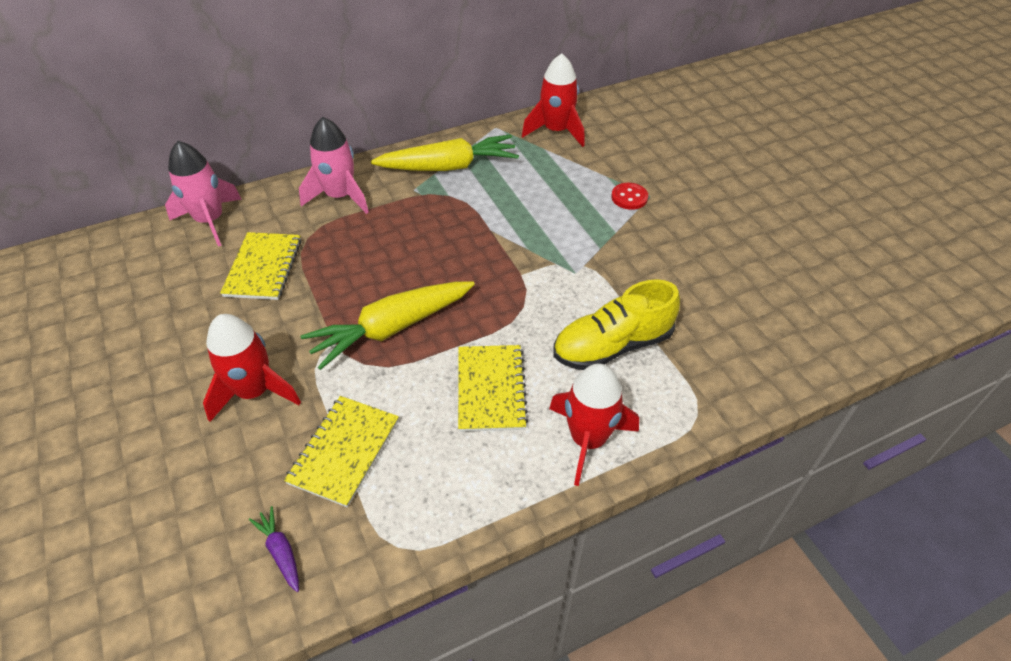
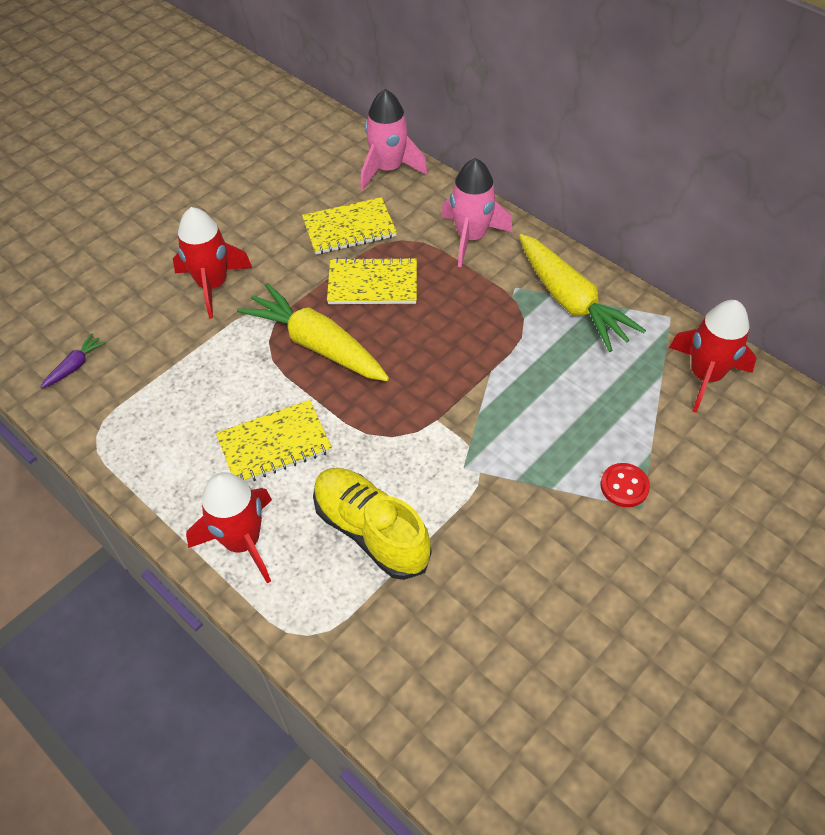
camera: 70 degrees right, 5 degrees up
yellow notebook [284,396,399,507] -> yellow notebook moved to [327,257,417,304]

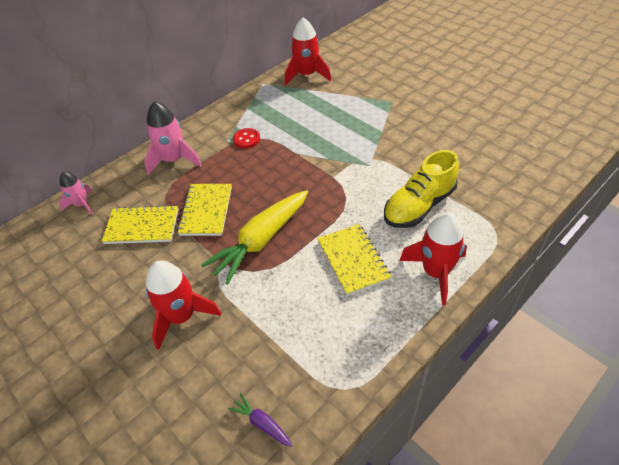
camera: 85 degrees left, 5 degrees down
yellow notebook [302,197,397,255] -> yellow notebook turned 75 degrees counterclockwise [102,205,178,244]
pink rocket [360,89,428,190] -> pink rocket [59,172,93,215], size x0.61
yellow carrot [519,234,646,352] -> none
red button [601,463,650,507] -> red button moved to [233,128,260,148]

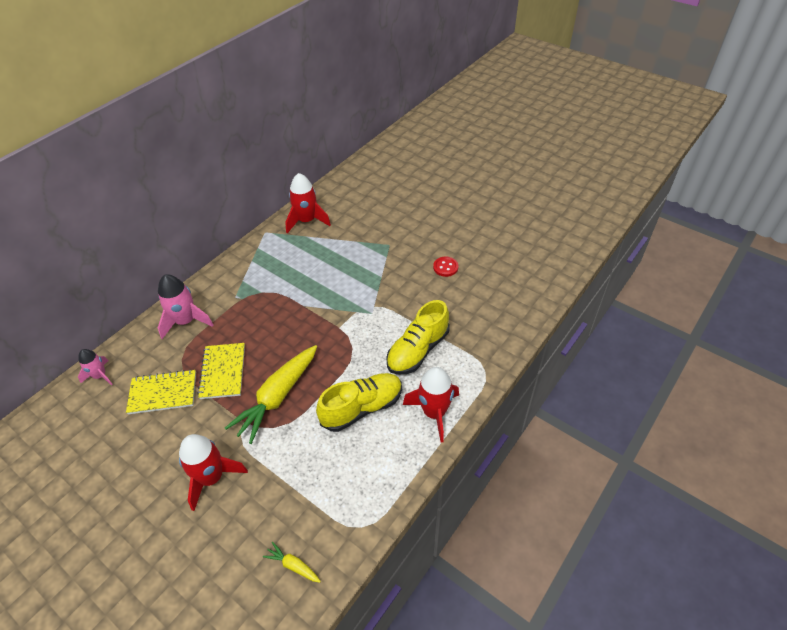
camera: 10 degrees left, 0 degrees up
purple carrot [228,393,292,447] -> yellow carrot [263,542,321,583]
red button [233,128,260,148] -> red button moved to [433,257,458,277]
yellow notebook [317,224,392,296] -> yellow shoe [316,373,402,432]

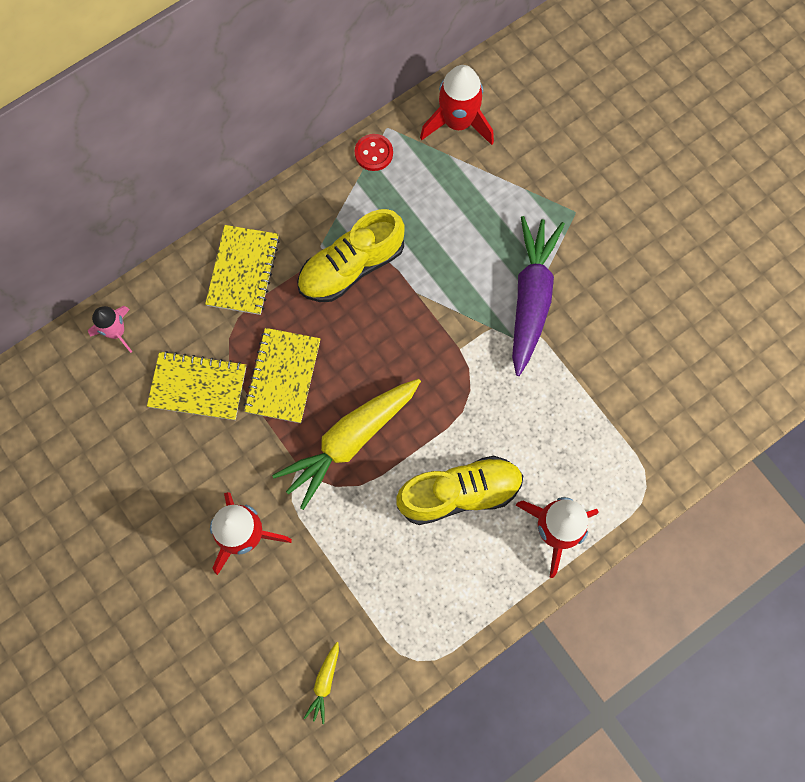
camera: 15 degrees right, 25 degrees up
pink rocket [158,274,213,339] -> yellow notebook [205,225,280,315]
yellow carrot [263,542,321,583] -> yellow carrot turned 120 degrees counterclockwise [304,642,339,724]
yellow shoe [386,300,450,374] -> yellow shoe moved to [297,209,405,302]
red button [433,257,458,277] -> red button moved to [355,134,393,171]
none -> purple carrot [512,216,565,376]

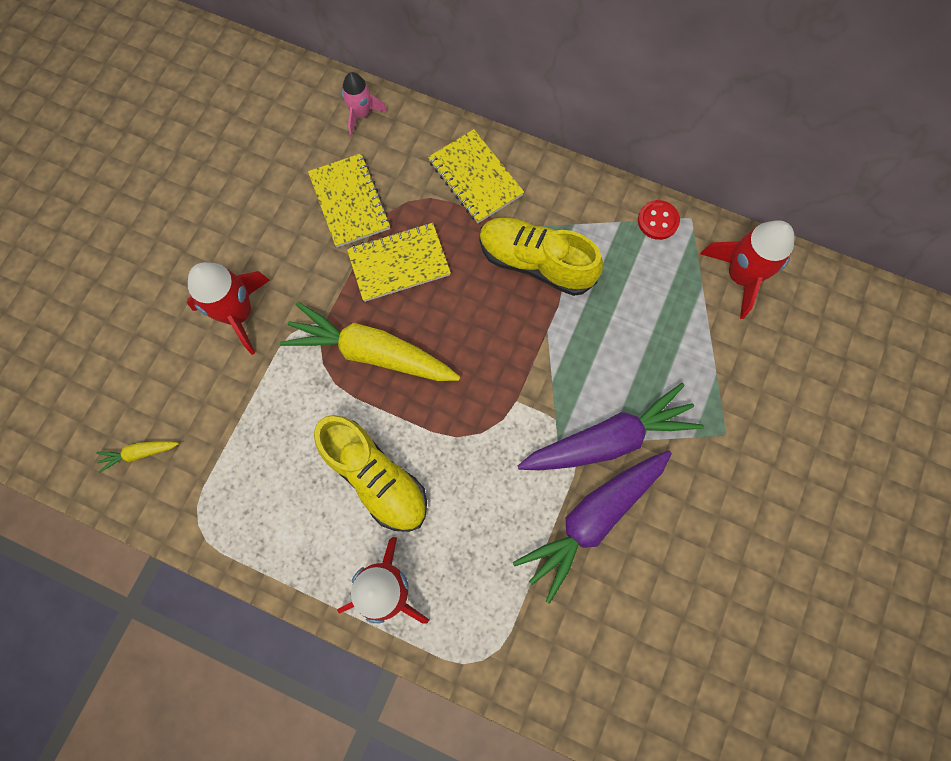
camera: 60 degrees right, 0 degrees up
yellow notebook [205,225,280,315] -> yellow notebook turned 75 degrees clockwise [428,129,524,223]
none -> purple carrot [513,451,672,604]

